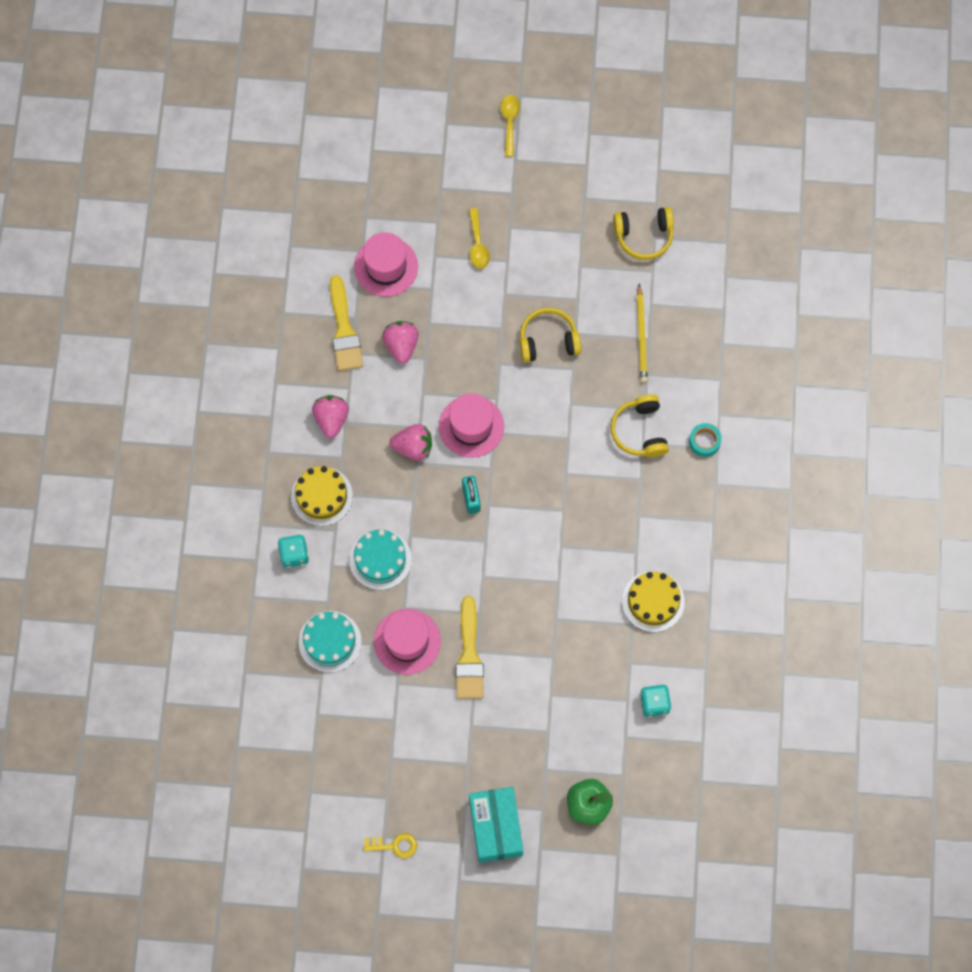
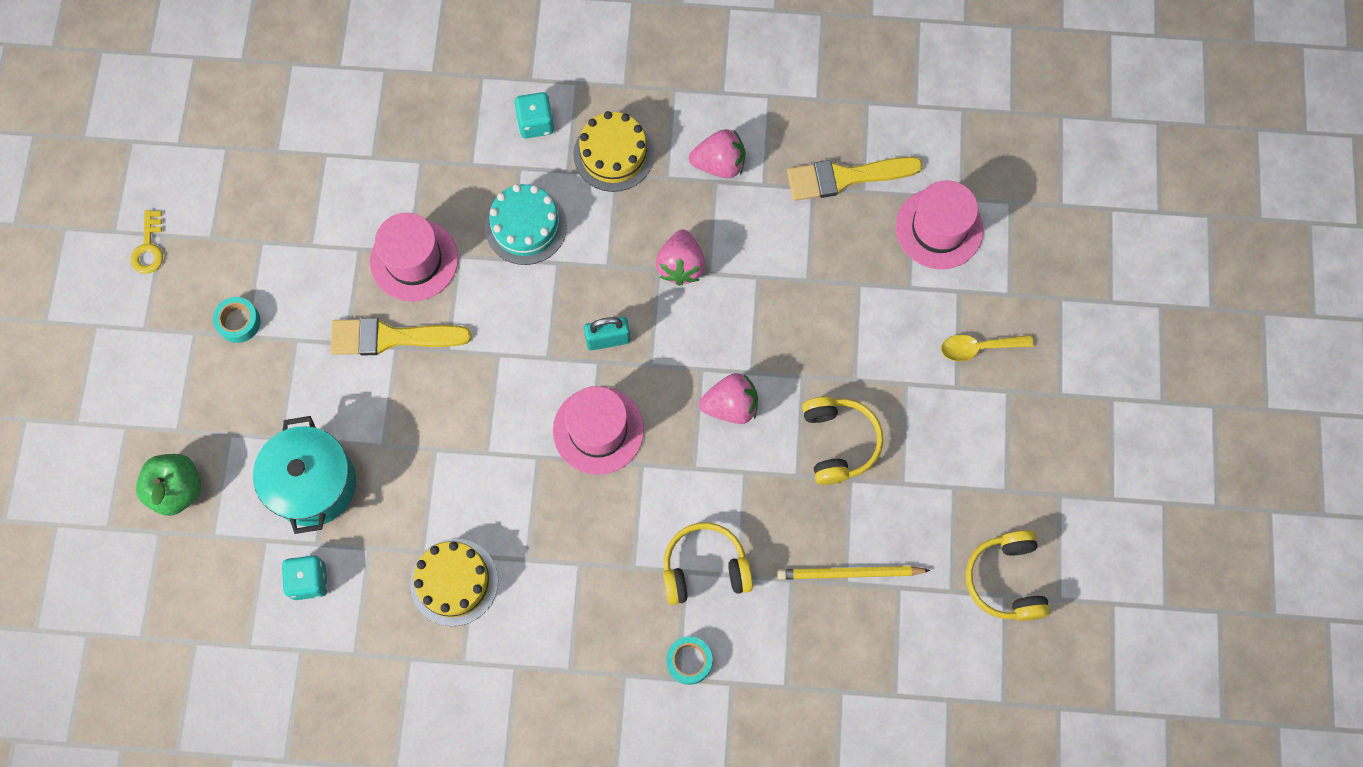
camera: 90 degrees right, 0 degrees up
turquoise cake [299,611,362,673] -> none
pink strawberry [382,321,419,364] -> pink strawberry moved to [699,373,758,424]
pink hat [439,393,504,458] -> pink hat moved to [553,386,644,475]
turquoise box [469,787,523,863] -> none
yellow spoon [501,95,520,157] -> none
none -> turquoise tape [213,297,261,343]
none -> turquoise pot [253,416,356,534]

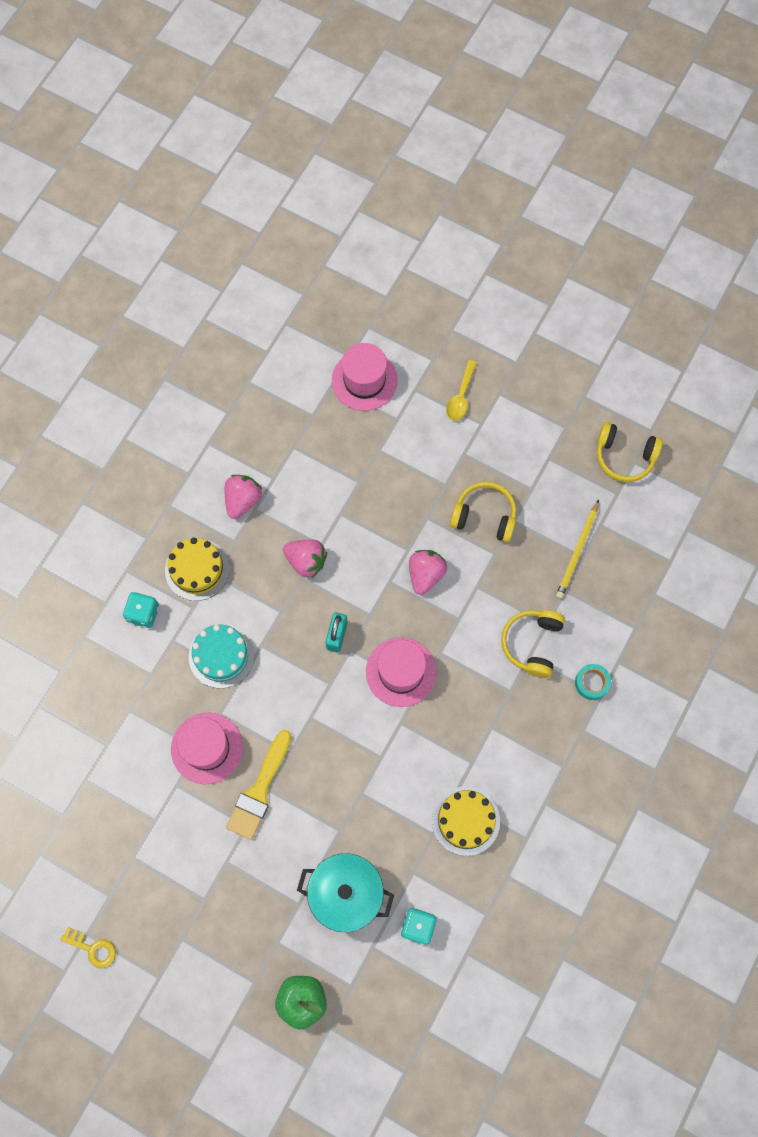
camera: 65 degrees left, 0 degrees up
turquoise tape [213,297,261,343] -> none
yellow brush [787,157,923,201] -> none

